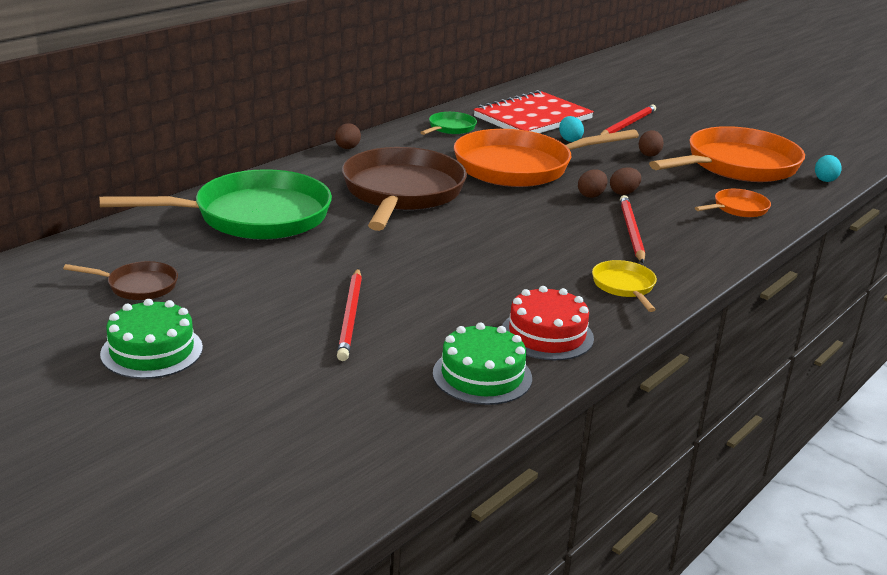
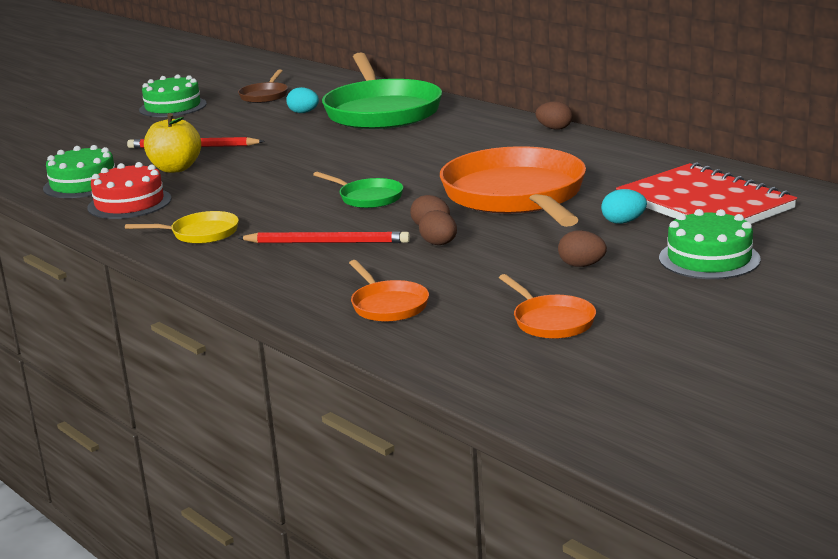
camera: 100 degrees right, 5 degrees down
brown pan [342,147,467,231] -> none
green pan [420,112,477,135] -> green pan moved to [313,172,403,208]
red pencil [600,105,656,135] -> green cake [659,209,761,279]
orange pan [649,126,805,182] -> orange pan [499,274,596,339], size x0.44
turquoise egg [815,155,842,182] -> turquoise egg moved to [286,87,319,113]
none -> yellow apple [144,113,201,173]

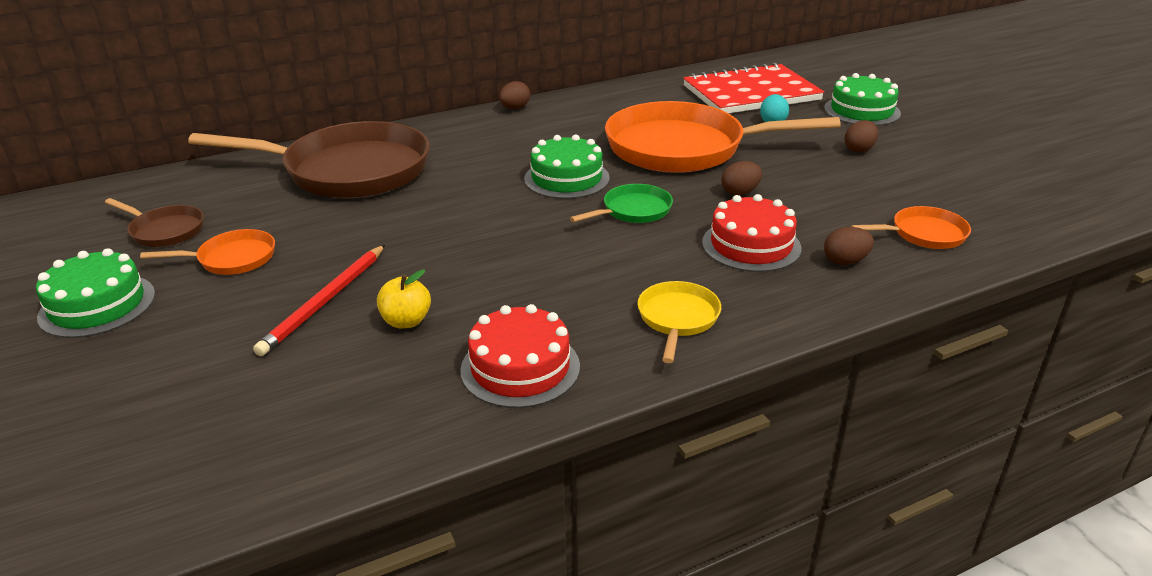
camera: 75 degrees left, 10 degrees up
green cake [43,145,115,198] -> green cake moved to [524,135,610,199]
yellow apple [144,113,201,173] -> yellow apple [377,269,431,328], size x0.65
red pencil [239,231,410,243] -> red cake [702,194,802,272]
turquoise egg [286,87,319,113] -> none
green pan [322,52,442,129] -> brown pan [188,121,430,198]
brown egg [419,210,457,245] -> brown egg moved to [824,227,874,265]
orange pan [499,274,596,339] -> orange pan moved to [140,229,275,275]

